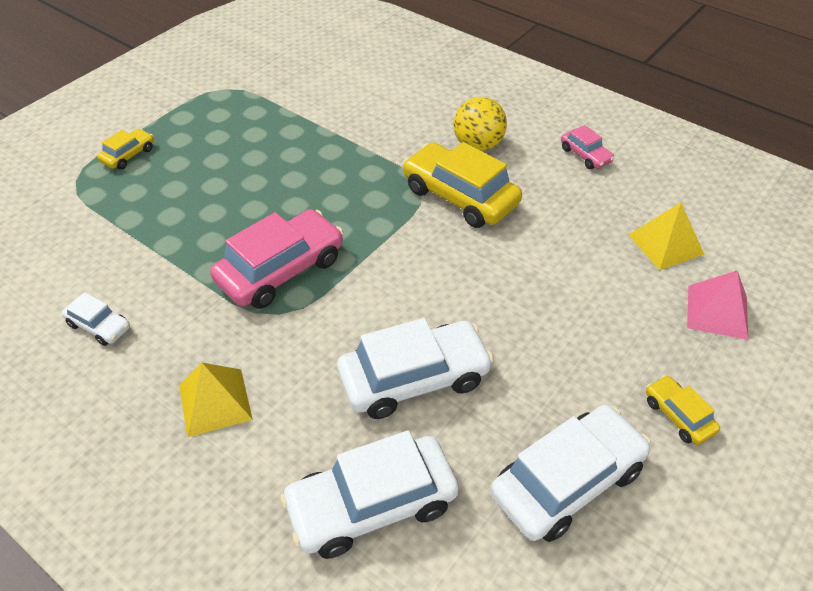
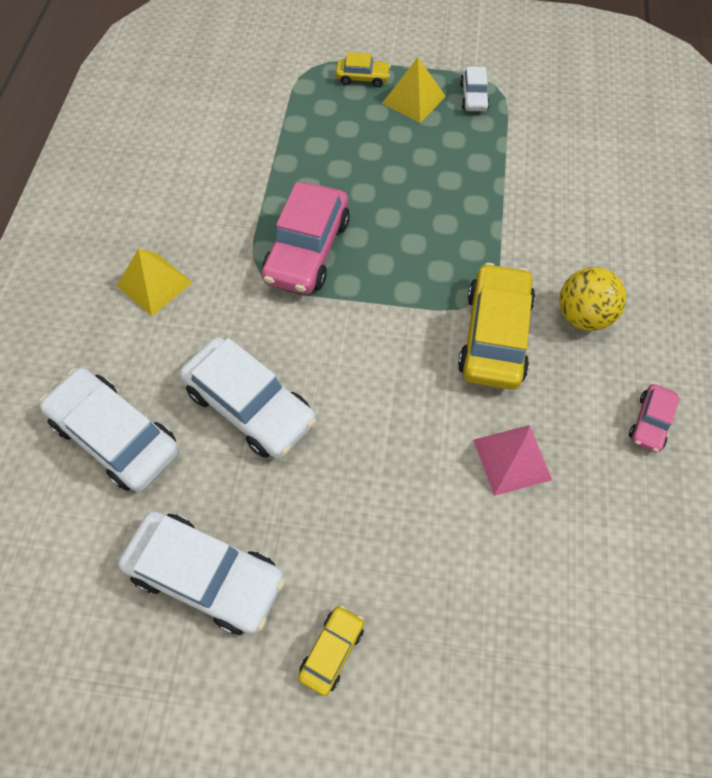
camera: 60 degrees right, 15 degrees up
white car [62,292,130,346] -> white car moved to [460,67,490,111]
pink car [210,209,343,309] -> pink car turned 90 degrees clockwise [262,182,350,295]
yellow pyramid [628,202,704,270] -> yellow pyramid moved to [382,57,446,123]
pink pyramid [687,271,748,340] -> pink pyramid moved to [473,425,552,496]

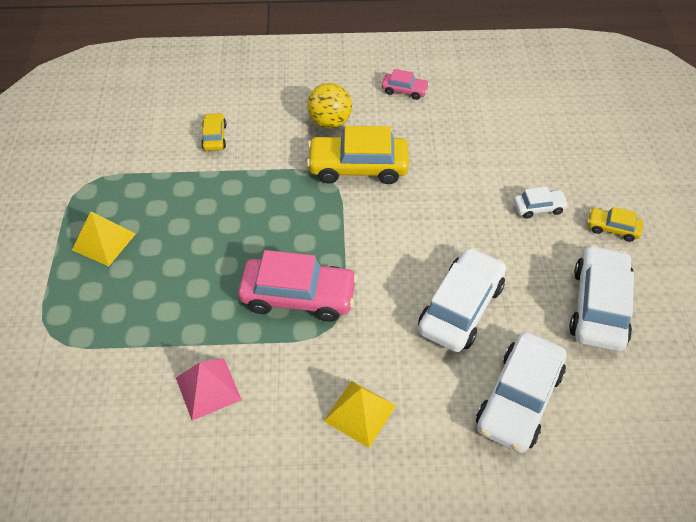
camera: 100 degrees left, 10 degrees down
yellow car [336,52,391,87] -> yellow car moved to [201,113,227,151]
white car [460,67,490,111] -> white car moved to [514,187,569,219]
pink pyramid [473,425,552,496] -> pink pyramid moved to [176,358,242,421]

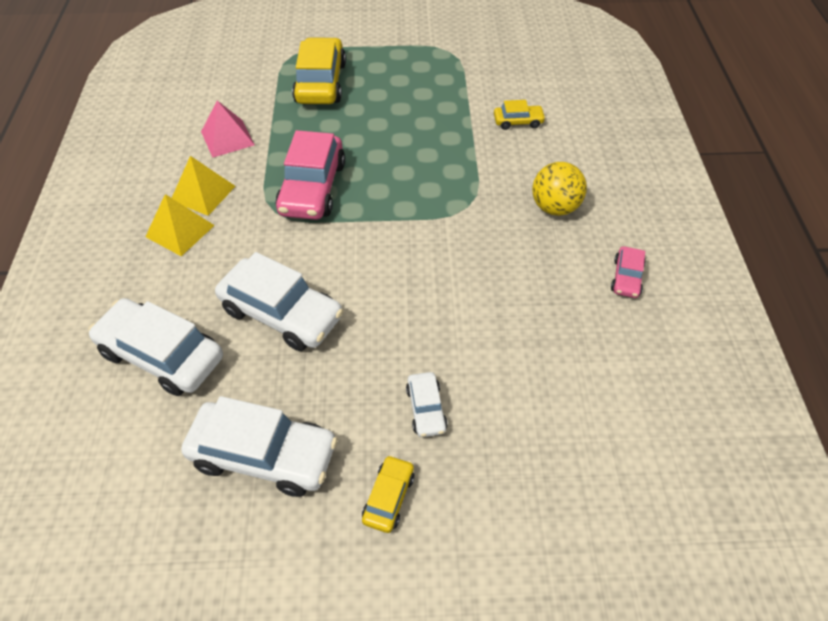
camera: 90 degrees right, 0 degrees up
yellow pyramid [72,211,136,266] -> yellow pyramid moved to [172,156,235,216]
yellow car [307,126,409,184] -> yellow car moved to [292,37,346,104]

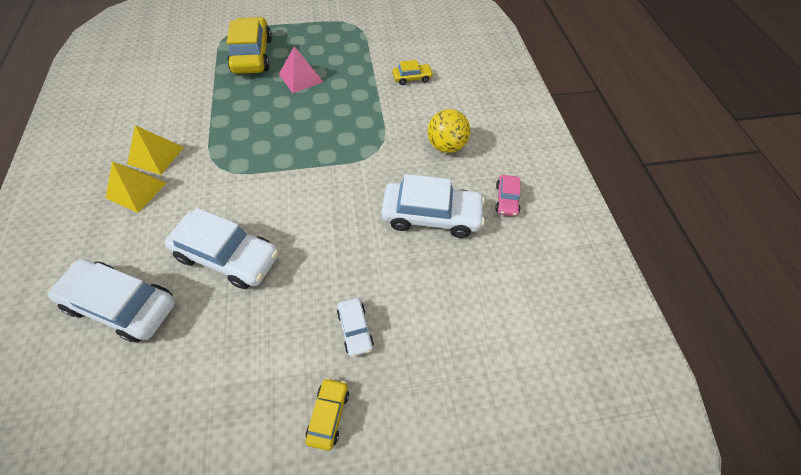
camera: 10 degrees left, 5 degrees up
white car [181,396,338,497] -> white car moved to [382,174,485,238]
pink pyramid [201,101,255,158] -> pink pyramid moved to [279,46,323,93]
pink car [275,130,345,220] -> none

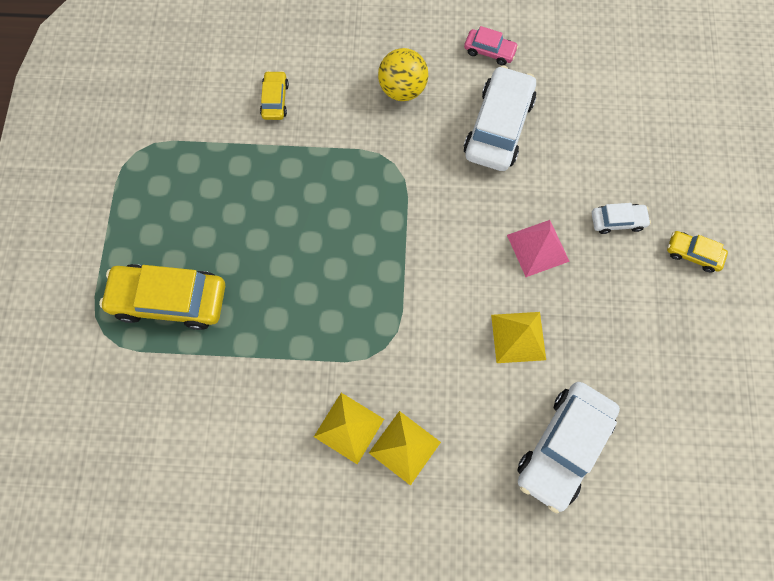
camera: 75 degrees left, 15 degrees up
white car [164,208,279,289] -> yellow pyramid [491,312,546,363]
pink pyramid [279,46,323,93] -> pink pyramid moved to [507,220,570,277]

